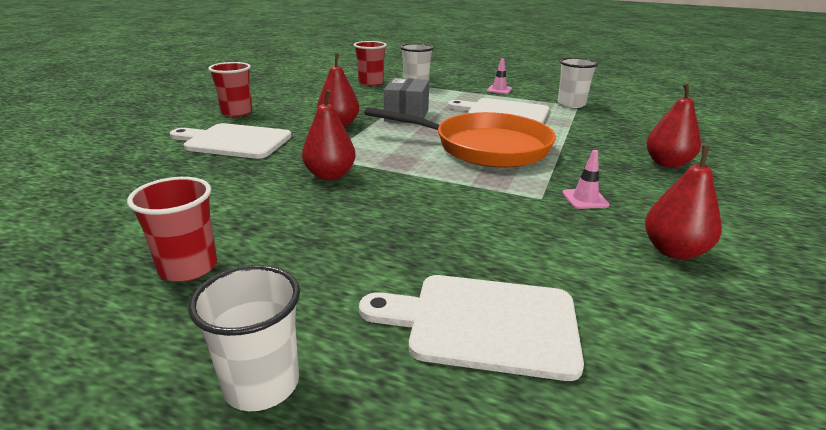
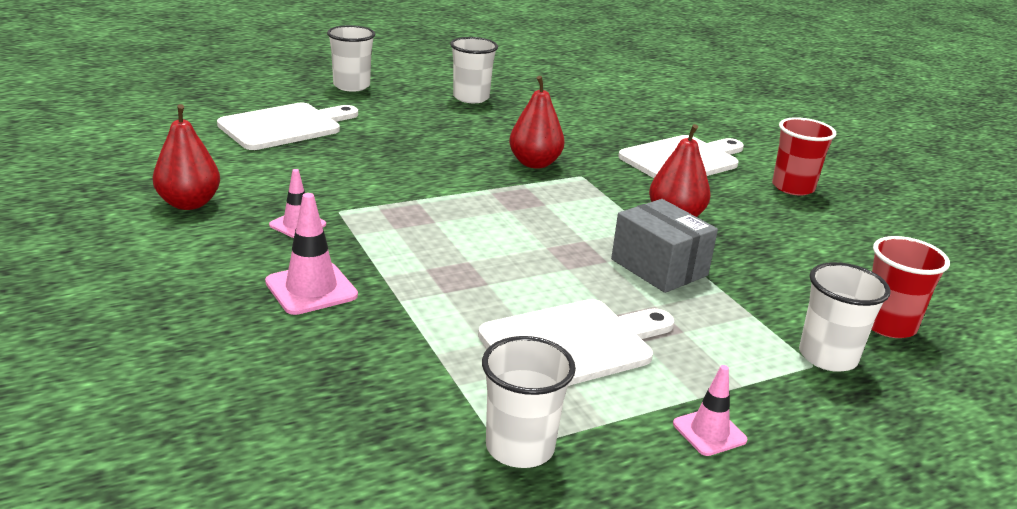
camera: 130 degrees right, 0 degrees up
red cup [127,177,217,282] -> white cup [450,37,498,103]
orange pan [364,107,556,168] -> none
red pear [646,83,701,168] -> none
none -> pink traffic cone [265,193,358,315]

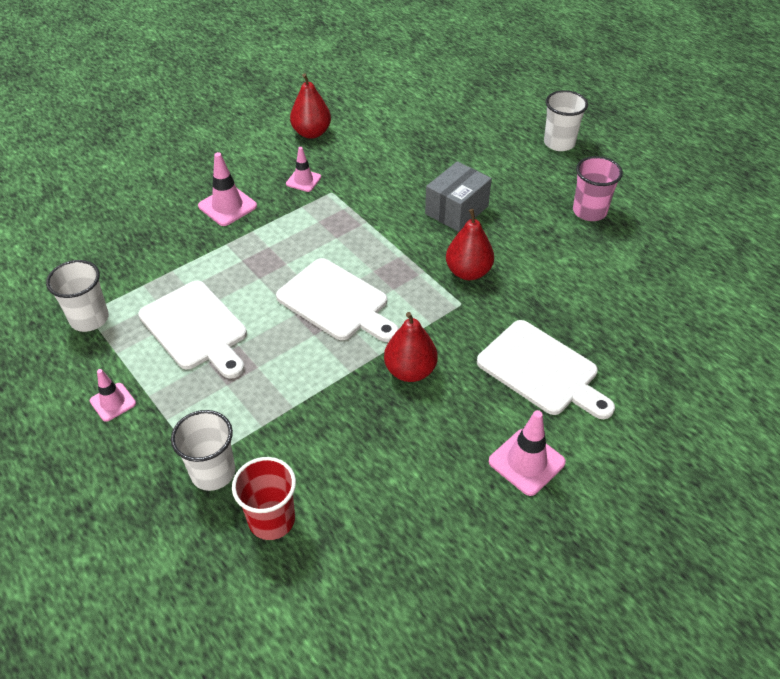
camera: 80 degrees right, 20 degrees up
white cutting board [217,103,358,150] -> white cutting board moved to [276,258,399,342]
white cup [450,37,498,103] -> pink cup [573,156,623,221]
grey box [611,199,718,293] -> grey box moved to [425,161,492,232]
red cup [772,117,836,196] -> pink traffic cone [489,410,566,496]

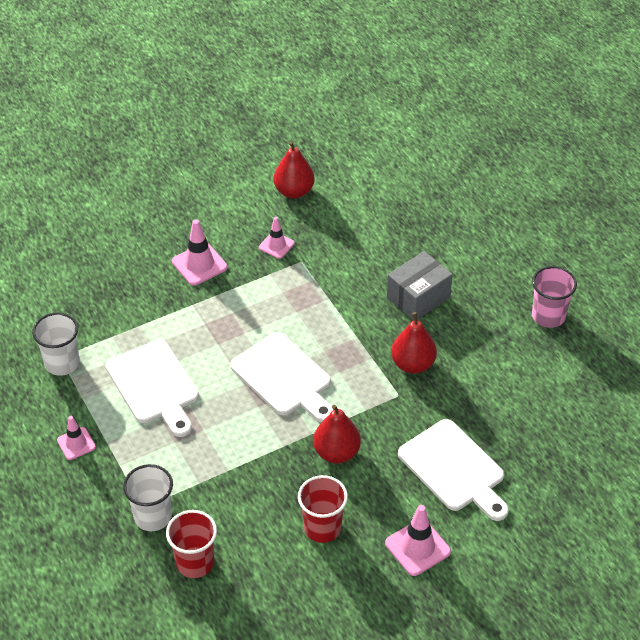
camera: 10 degrees right, 0 degrees up
white cup [544,90,588,151] -> none
none -> red cup [298,475,348,543]

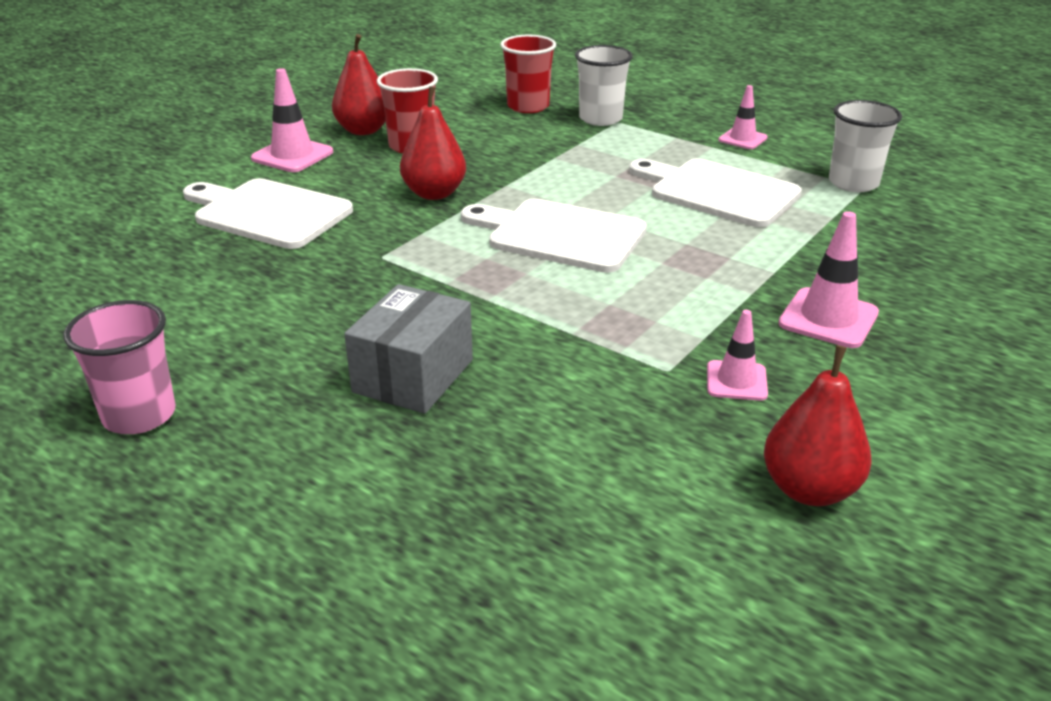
camera: 155 degrees right, 15 degrees down
red pear [391,312,437,374] -> red pear moved to [332,34,386,135]

